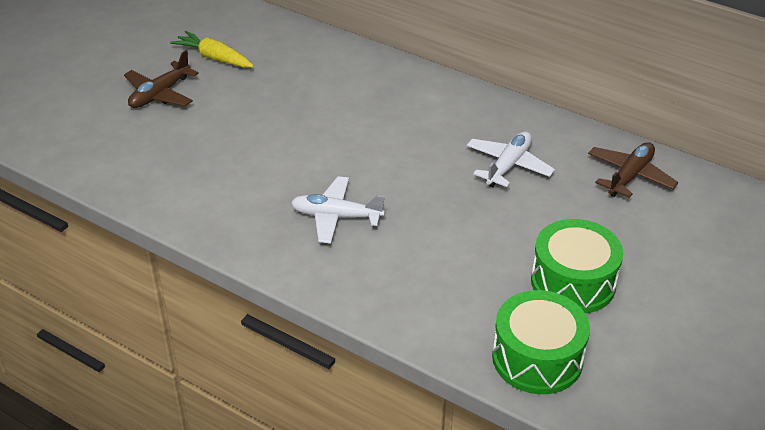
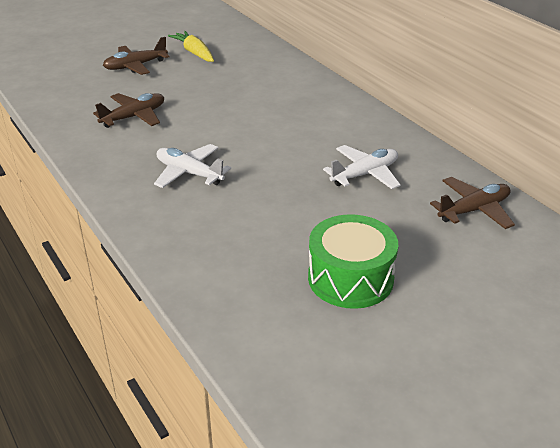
camera: 25 degrees right, 5 degrees down
green drum [492,290,590,394] -> none
none -> brown plane [93,93,164,128]

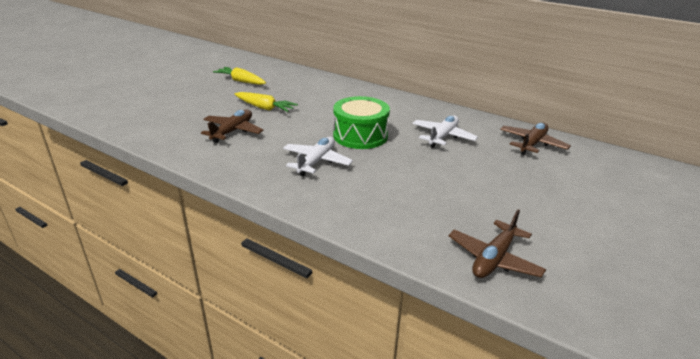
camera: 25 degrees left, 5 degrees down
brown plane [103,37,170,75] -> brown plane moved to [449,209,546,278]
white plane [154,144,231,188] -> white plane turned 105 degrees clockwise [283,137,353,176]
green drum [308,214,398,309] -> green drum moved to [333,96,390,149]
none -> yellow carrot [235,92,298,112]

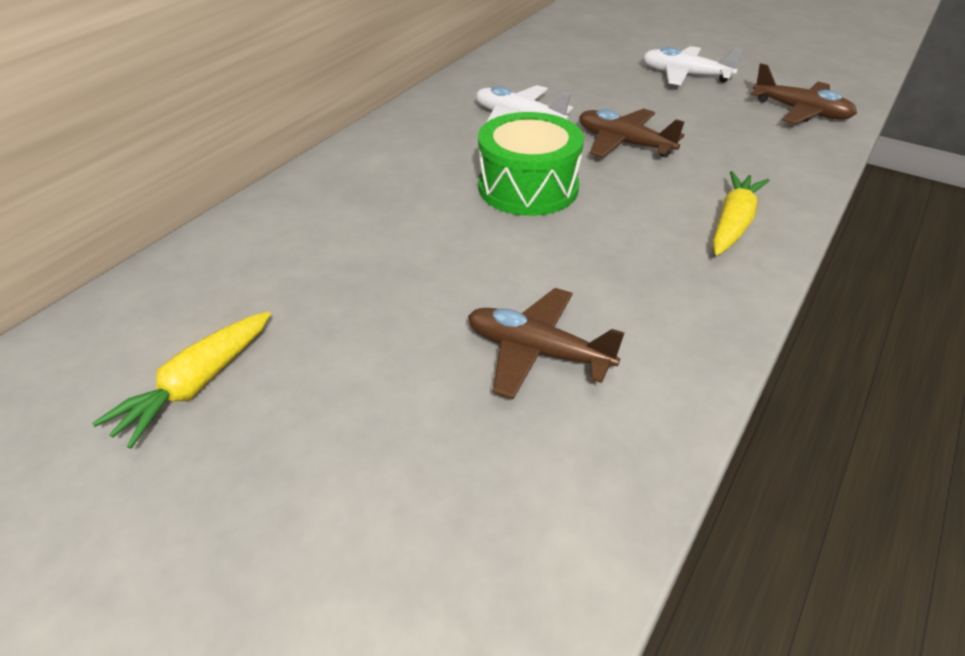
camera: 90 degrees left, 10 degrees up
yellow carrot [235,92,298,112] -> yellow carrot moved to [713,171,770,255]
white plane [283,137,353,176] -> white plane moved to [643,46,743,85]
brown plane [500,123,571,155] -> brown plane moved to [579,108,684,158]

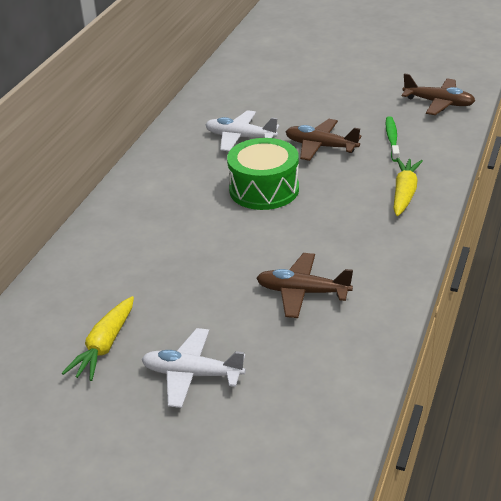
camera: 10 degrees left, 5 degrees down
white plane [643,46,743,85] -> white plane moved to [141,328,246,408]
none -> green toothbrush [386,116,400,162]

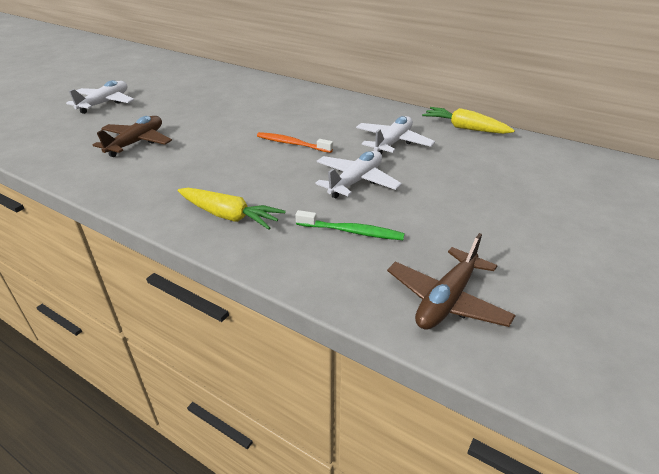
camera: 100 degrees right, 0 degrees up
yellow carrot [62,296,134,381] -> yellow carrot moved to [422,107,515,134]
green drum [227,138,299,210] -> orange toothbrush [257,132,333,153]
brown plane [286,119,362,161] -> white plane [316,151,402,199]

